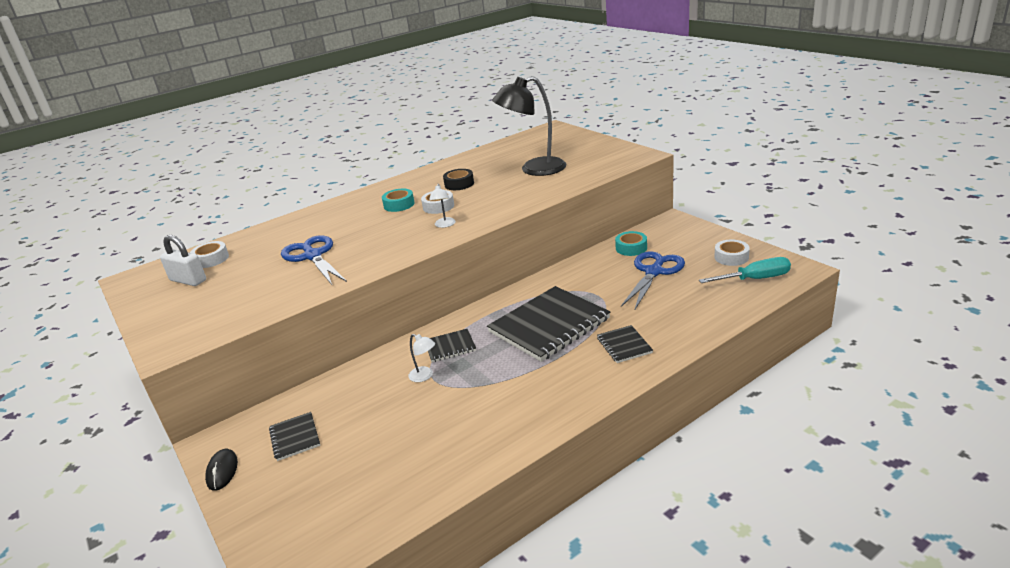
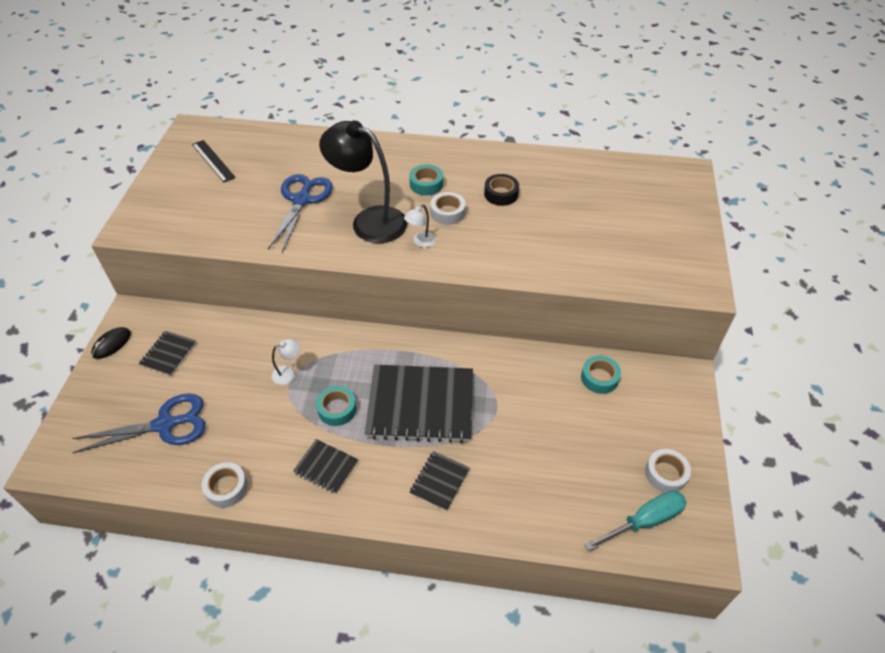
camera: 40 degrees right, 20 degrees up
white padlock [160,235,206,286] -> black ruler [192,140,236,182]
white tape [190,241,229,268] -> white tape moved to [202,462,248,508]
white lamp [408,334,435,382] -> white lamp turned 105 degrees counterclockwise [272,339,300,385]
black notebook [428,329,476,362] -> black notebook moved to [293,439,358,494]
black lamp [492,76,566,176] -> black lamp moved to [319,120,407,243]
blue scissors [621,251,685,311] -> blue scissors moved to [72,393,206,453]
turquoise screwdriver [699,257,791,283] -> turquoise screwdriver turned 60 degrees counterclockwise [584,490,687,551]
none -> turquoise tape [316,386,356,426]

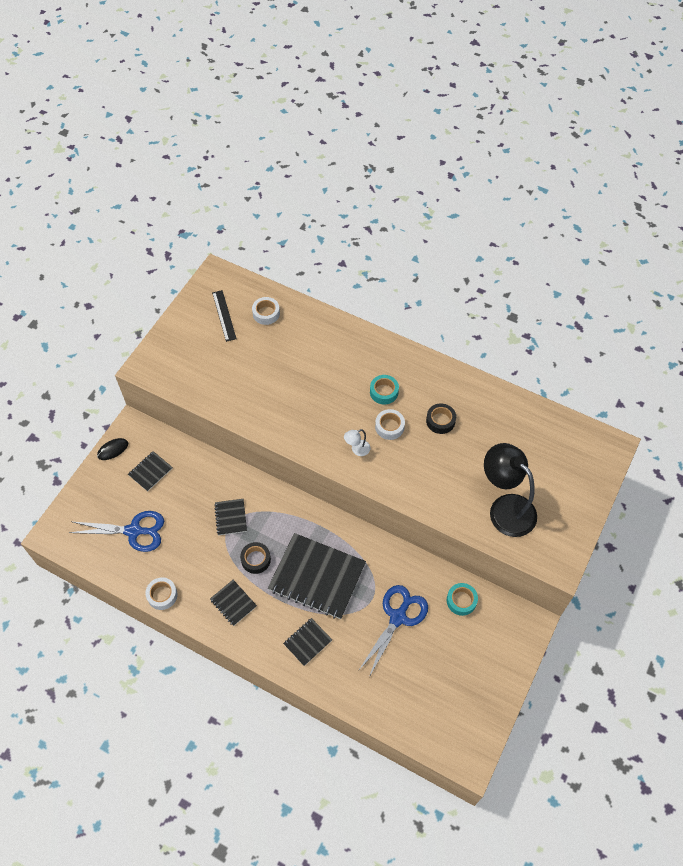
camera: 20 degrees right, 10 degrees up
blue scissors [268,174,333,252] -> blue scissors moved to [358,585,428,677]
white lamp [272,339,300,385] -> black notebook [214,499,247,535]
turquoise tape [316,386,356,426] -> black tape [240,542,271,574]
black lamp [319,120,407,243] -> black lamp moved to [484,443,537,537]
turquoise screwdriver [584,490,687,551] -> none
white tape [645,449,691,493] -> white tape moved to [252,297,280,325]

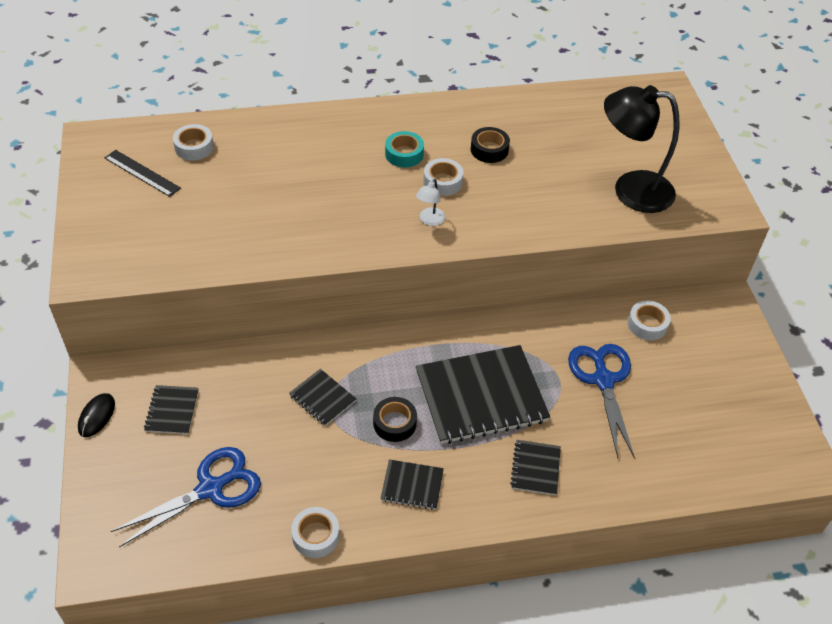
camera: 40 degrees left, 10 degrees down
turquoise tape [447,583,478,616] -> white tape [628,301,671,340]

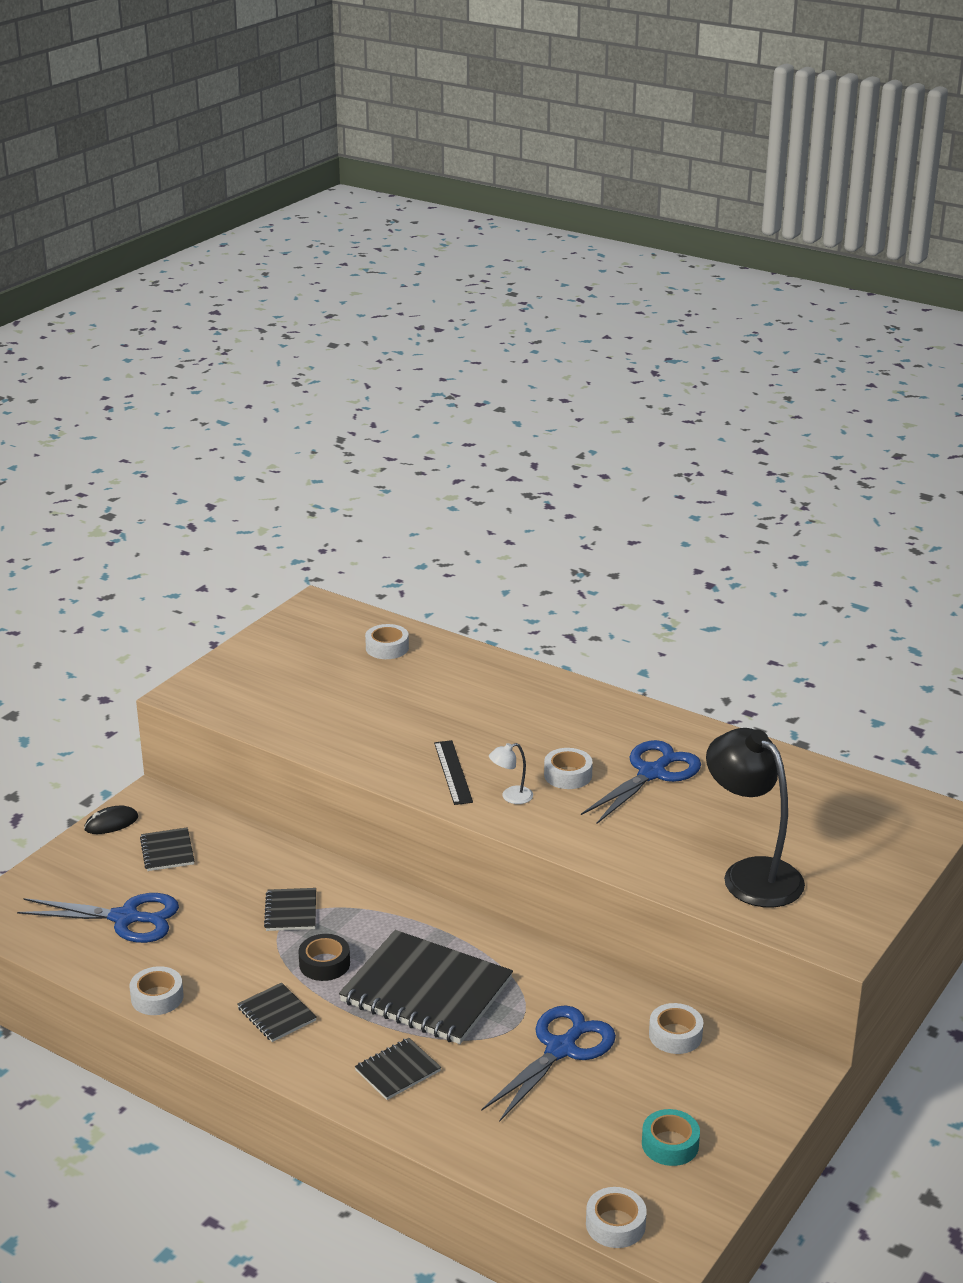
camera: 45 degrees right, 20 degrees down
black ruler [105,150,181,197] -> black ruler moved to [434,740,473,805]
black notebook [144,385,199,434] -> black notebook turned 60 degrees counterclockwise [140,827,194,871]
turquoise tape [385,131,424,168] -> turquoise tape moved to [642,1109,700,1166]
black tape [471,127,510,163] -> blue scissors [581,740,701,824]
none -> white tape [586,1187,647,1248]

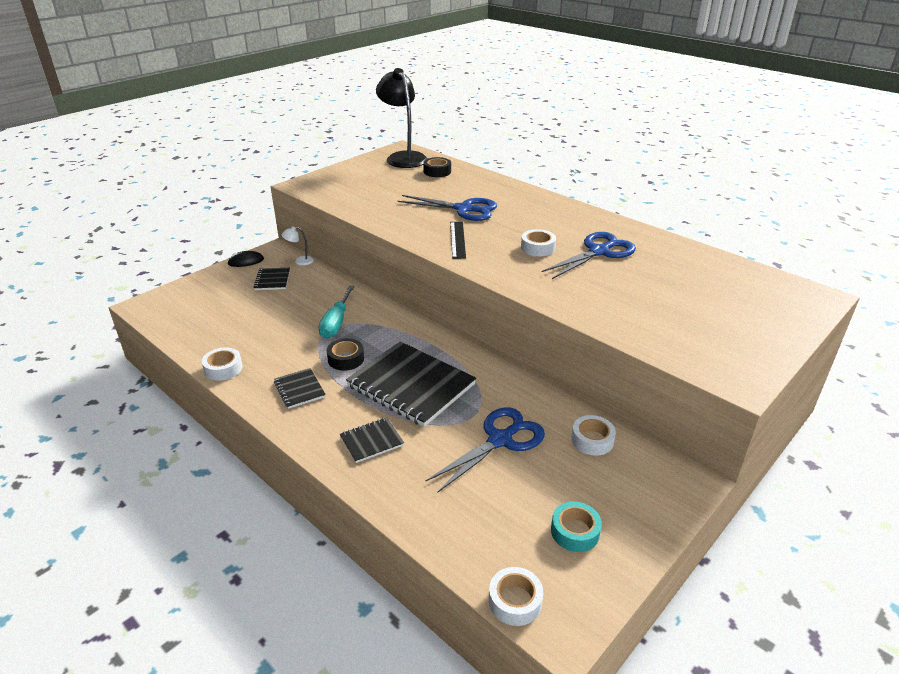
camera: 10 degrees right, 5 degrees up
blue scissors [17,893,179,943] -> blue scissors moved to [398,195,497,221]
black notebook [264,888,316,931] -> turquoise screwdriver [319,285,355,338]
white tape [365,624,409,659] -> black tape [423,157,451,177]
white lamp [489,743,533,804] -> white lamp moved to [282,226,314,266]
black lamp [706,728,805,907] -> black lamp moved to [376,68,427,168]

